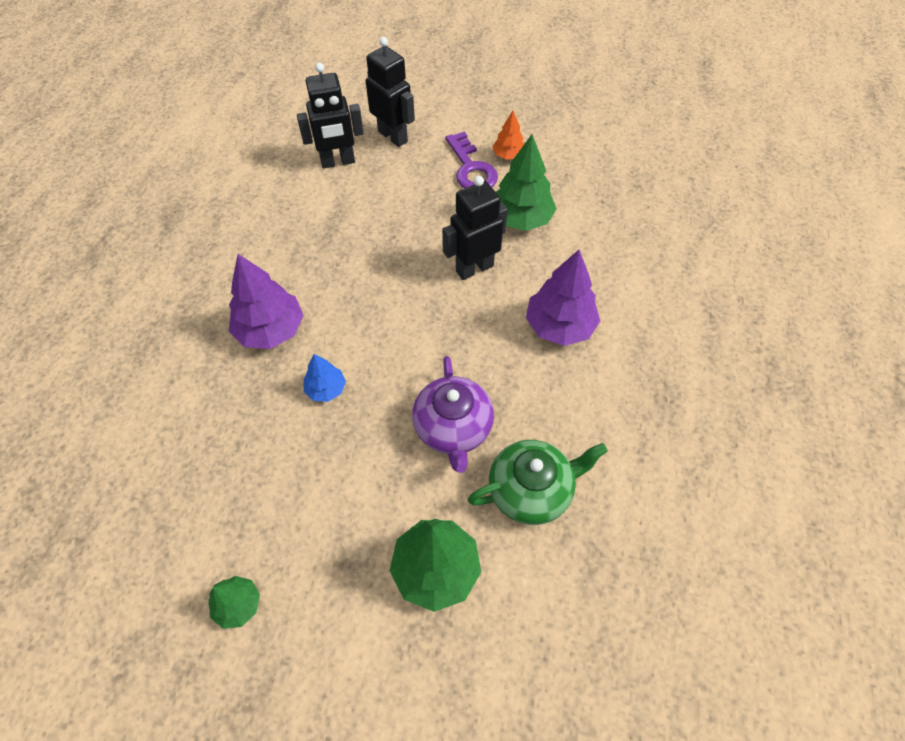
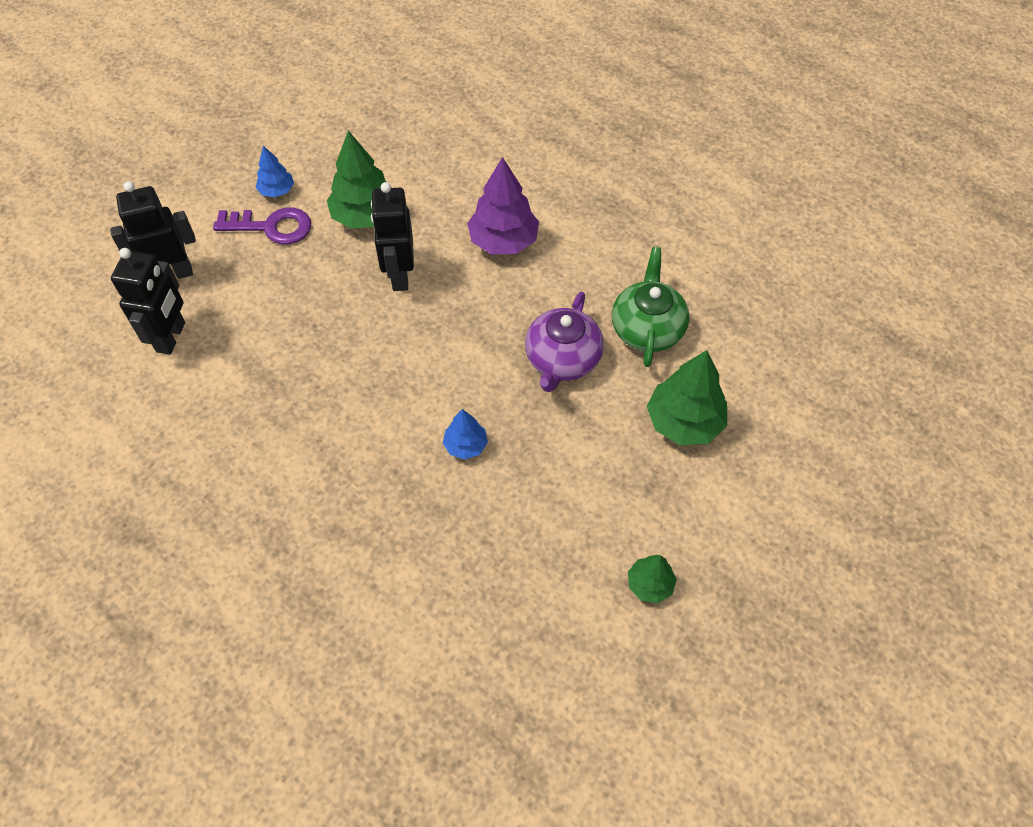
camera: 65 degrees left, 0 degrees up
purple tree [229,254,304,349] -> none
purple teapot [412,356,494,473] -> purple teapot turned 90 degrees clockwise [525,292,604,392]
orange tree [492,111,524,160] -> blue tree [256,146,294,197]

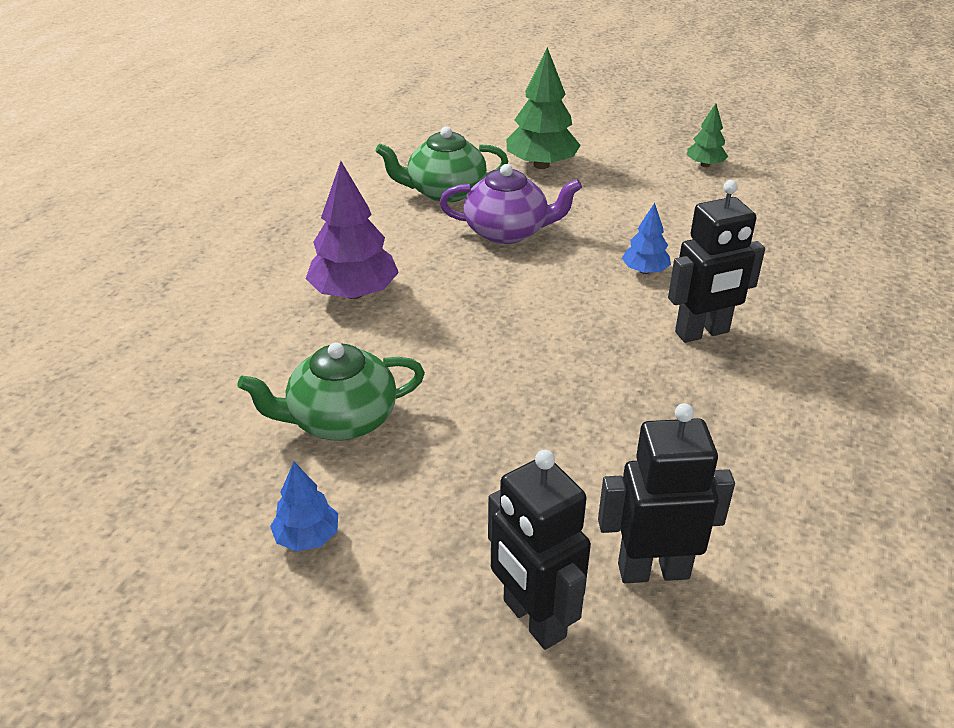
camera: 105 degrees left, 20 degrees down
purple key [213,207,311,244] -> none
green tree [327,130,392,229] -> green teapot [237,342,425,441]
black robot [371,182,414,291] -> black robot moved to [668,180,765,343]

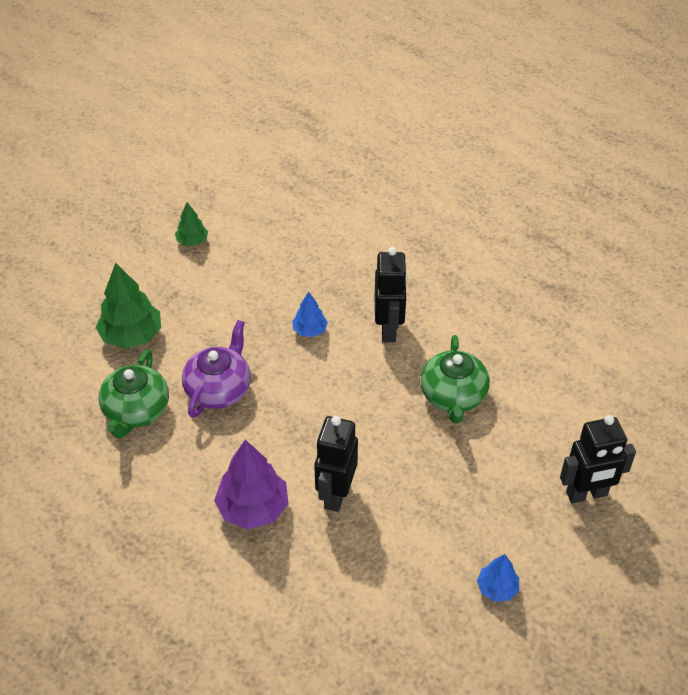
camera: 70 degrees left, 10 degrees up
green teapot [237,342,425,441] -> green teapot moved to [420,335,490,423]
black robot [598,403,735,583] -> black robot moved to [314,416,358,512]

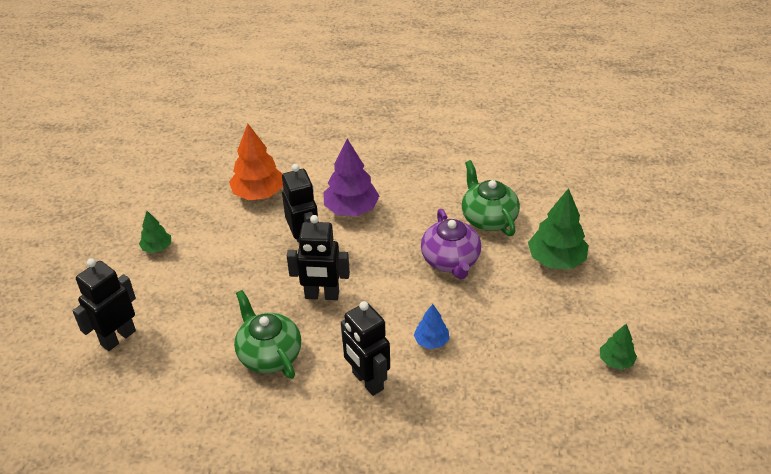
camera: 145 degrees right, 5 degrees down
blue tree [477,554,519,602] -> green tree [139,211,171,253]
none -> orange tree [229,124,283,200]
none -> black robot [287,215,350,300]

